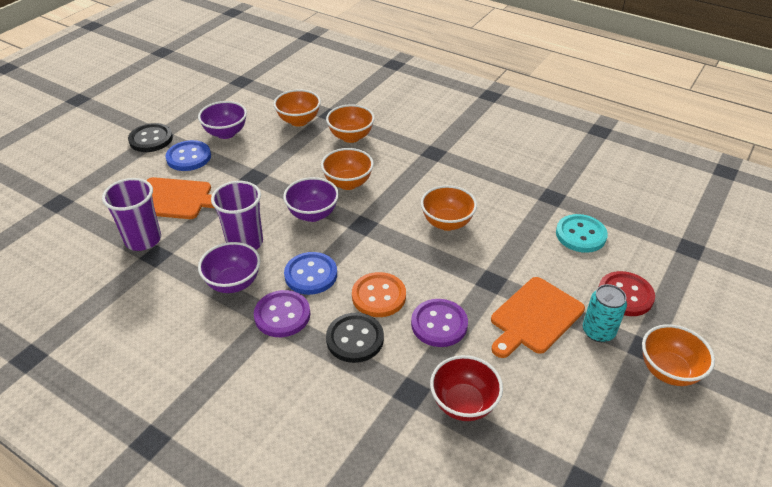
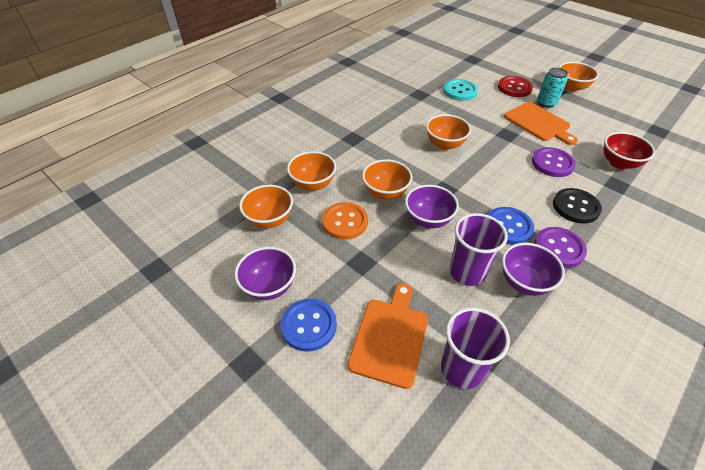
camera: 80 degrees left, 5 degrees up
black button [128,123,173,152] -> none
orange button [352,272,406,317] -> orange button moved to [322,202,368,240]

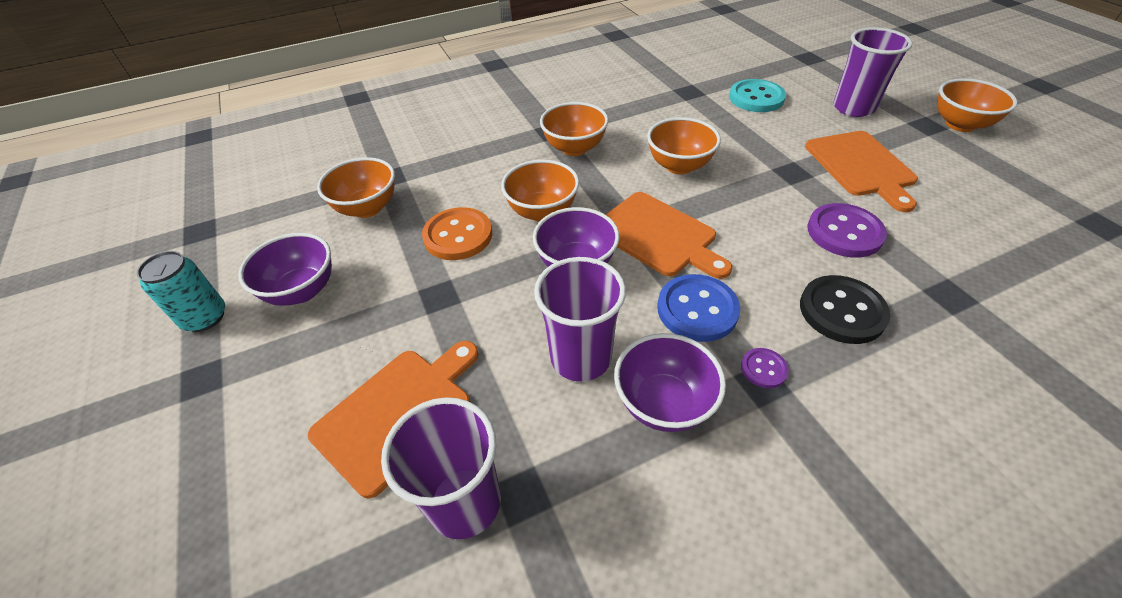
camera: 25 degrees right, 0 degrees up
blue button [280,299,337,352] -> none
orange bowl [287,151,336,191] -> orange bowl moved to [540,102,609,156]
red button [498,76,533,97] -> purple cup [833,27,912,117]
purple button [534,227,587,268] -> purple button [741,348,789,388], size x0.51
turquoise can [537,67,568,108] -> turquoise can moved to [137,251,225,332]
red bowl [603,132,655,169] -> none
none -> orange cutting board [606,192,732,279]

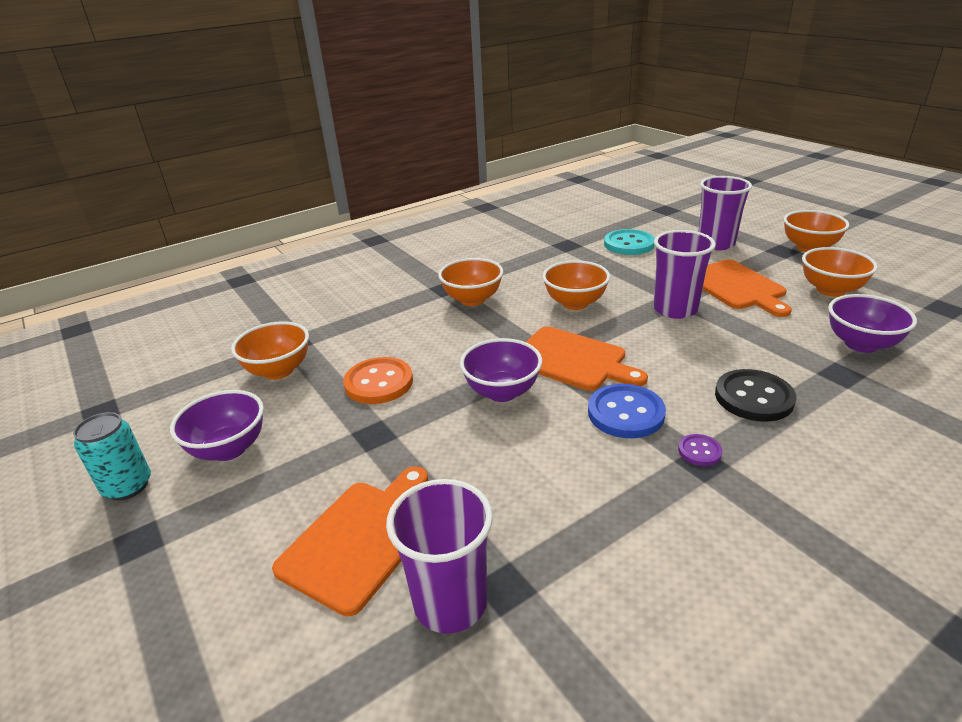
camera: 10 degrees left, 15 degrees down
orange bowl [501,160,579,222] -> orange bowl moved to [802,247,878,297]
purple cup [534,257,626,381] -> purple cup moved to [653,230,716,319]
purple bowl [614,333,726,432] -> purple bowl moved to [828,294,917,353]
purple button [807,203,887,258] -> none

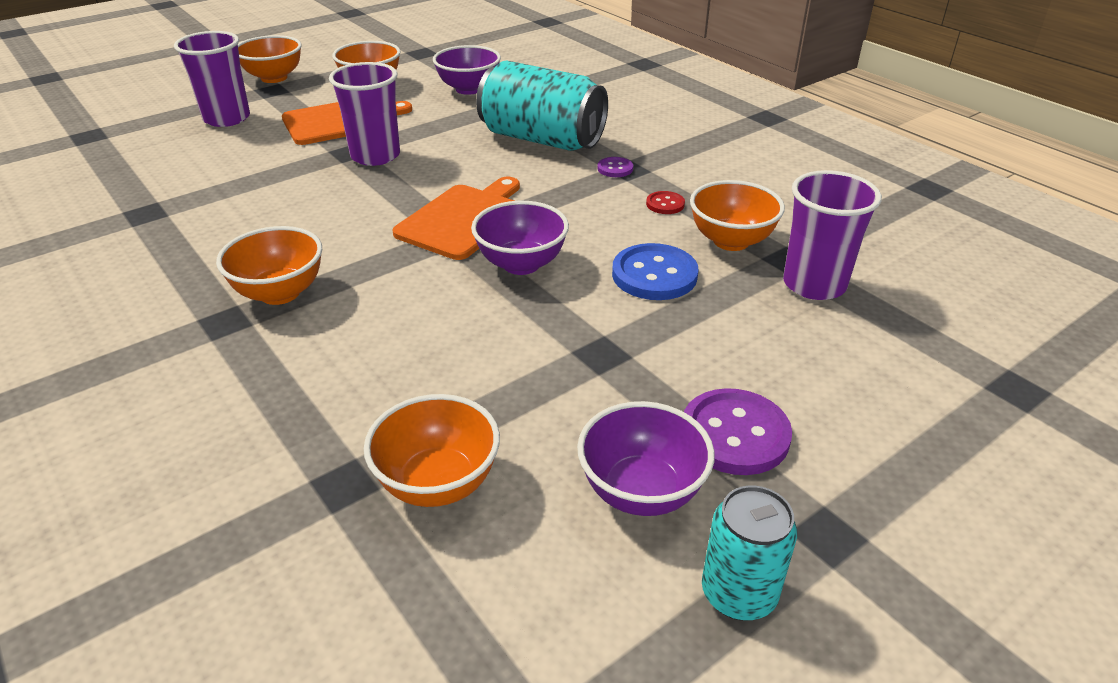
camera: 95 degrees left, 5 degrees up
orange cutting board [272,466,428,617] -> none
orange button [343,357,413,404] -> none
orange bowl [543,260,610,310] -> orange bowl moved to [690,180,785,251]
blue button [588,384,666,438] -> blue button moved to [612,243,699,300]
turquoise button [604,229,655,255] -> none
black button [715,369,796,422] -> turquoise can [476,60,608,151]
none -> red button [646,191,685,214]
none -> purple button [684,388,792,475]

